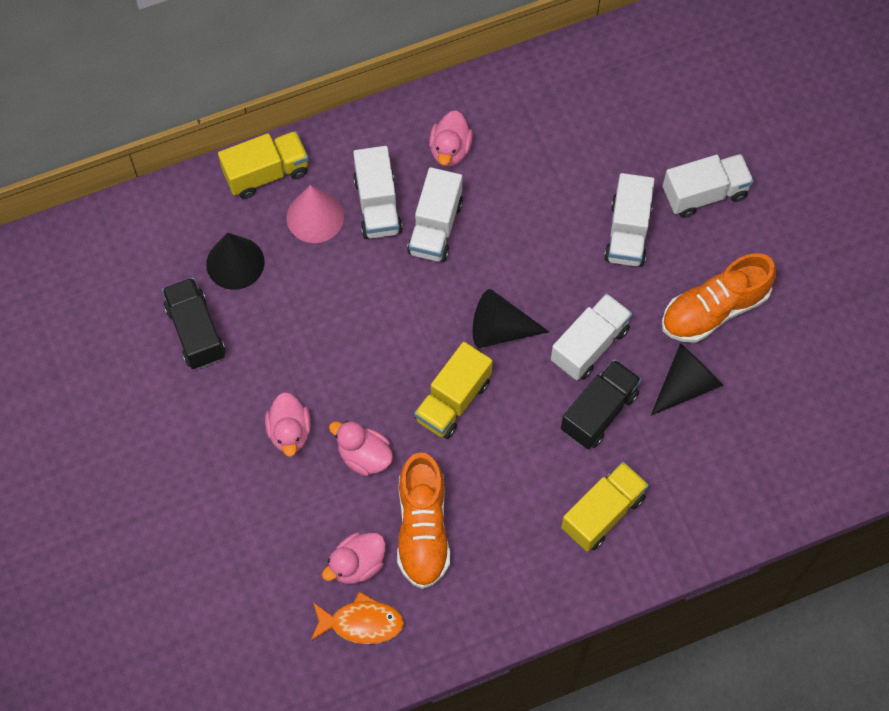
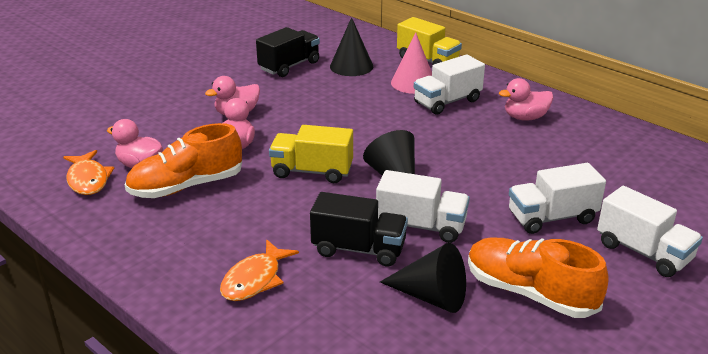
camera: 65 degrees right, 35 degrees down
white truck [407,167,463,262] -> none
yellow truck [561,462,649,552] -> orange fish [220,239,299,301]

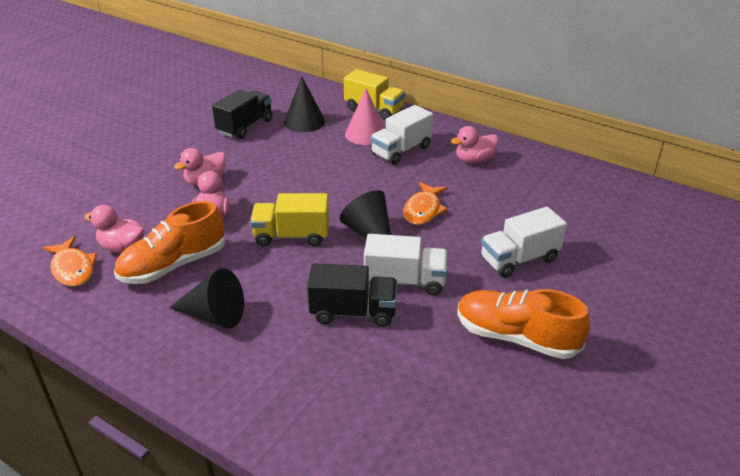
camera: 10 degrees left, 5 degrees up
orange fish [220,239,299,301] -> orange fish moved to [403,182,448,225]
black cone [380,243,466,313] -> black cone moved to [169,268,244,329]
white truck [597,186,703,277] -> none

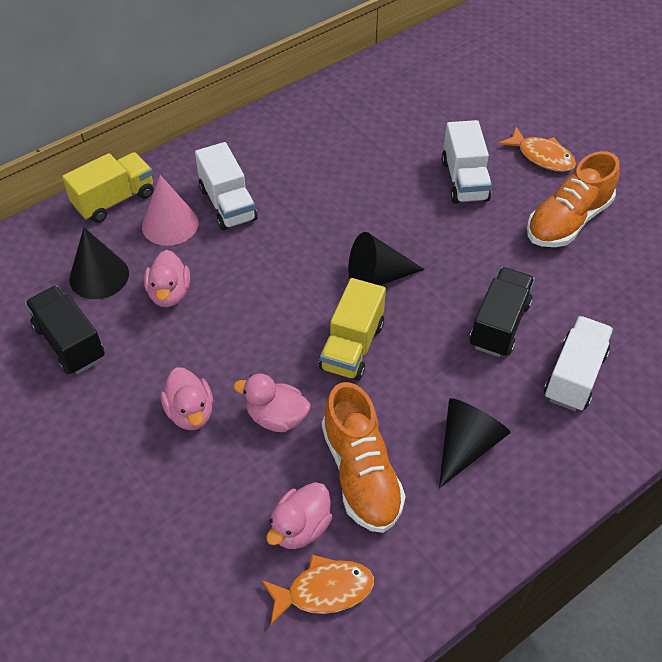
camera: 70 degrees left, 15 degrees up
white truck [364,234,448,296] -> white truck moved to [544,316,613,411]
orange fish [403,182,448,225] -> orange fish moved to [498,127,576,172]
pink duck [451,126,499,164] -> pink duck moved to [144,250,190,307]

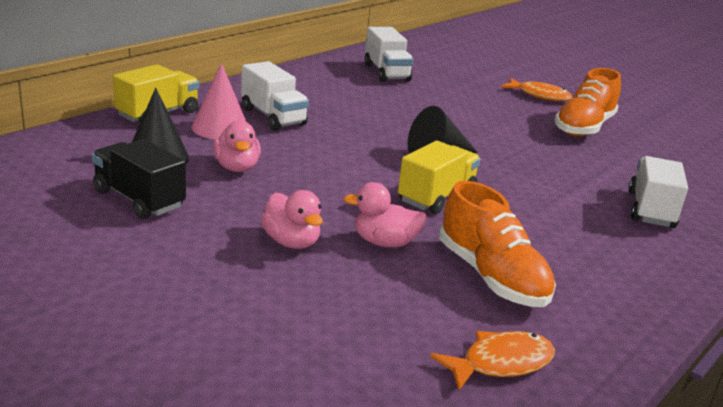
camera: 15 degrees left, 25 degrees down
pink duck [266,482,332,549] -> none
yellow truck [319,278,386,381] -> yellow truck turned 150 degrees counterclockwise [398,141,481,214]
black cone [439,398,510,488] -> none
white truck [442,120,492,204] -> white truck moved to [364,27,413,82]
black truck [469,267,535,357] -> none

